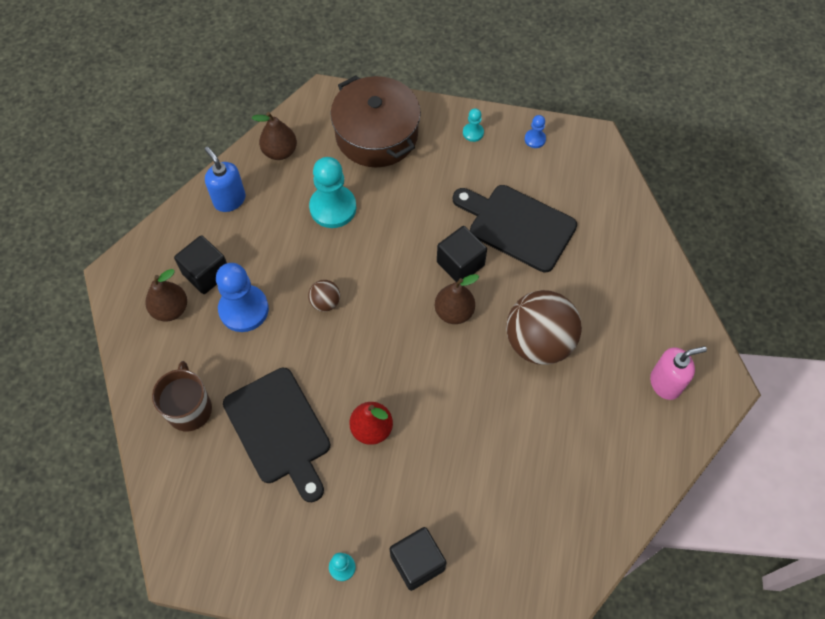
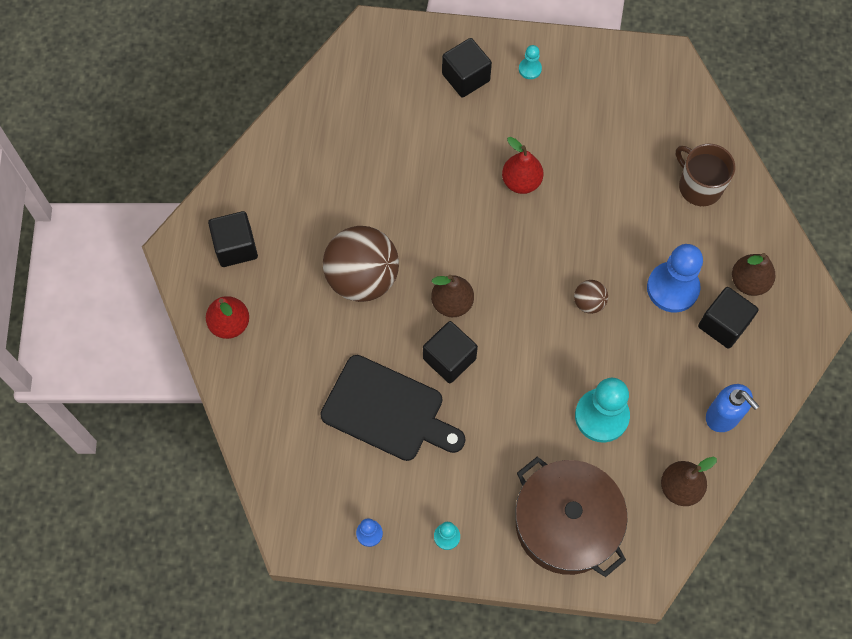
camera: 175 degrees right, 5 degrees up
brown mug [152,361,212,431] -> brown mug turned 150 degrees clockwise [676,144,735,206]
black cutting board [223,368,330,502] -> none
pink soap dispenser [650,346,707,400] -> black cube [208,211,258,267]
none -> red pear [206,296,249,339]

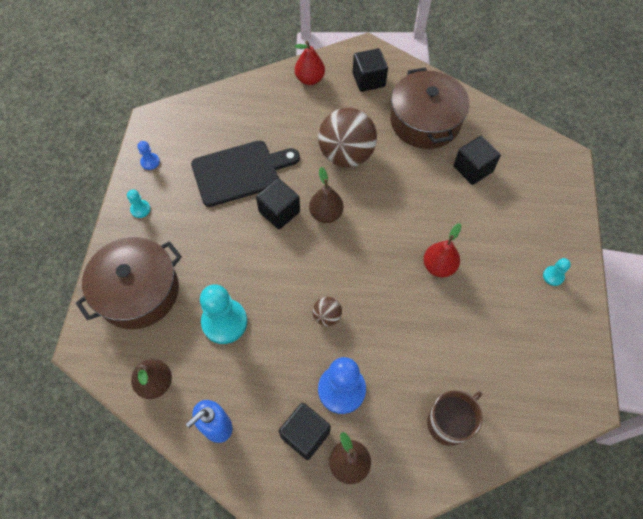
camera: 90 degrees right, 5 degrees down
black cutting board [320,355,465,461] -> black cutting board turned 135 degrees counterclockwise [191,140,300,207]
black cube [442,38,492,98] -> black cube moved to [454,136,501,185]
none -> brown pot [390,67,469,149]

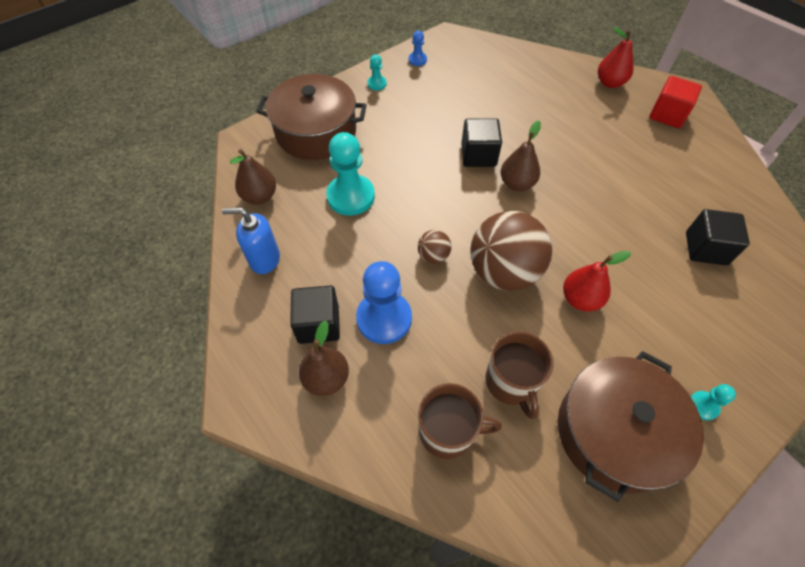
camera: 45 degrees right, 5 degrees down
black cutting board [191,140,300,207] -> none
brown ball [318,108,377,168] -> brown ball moved to [470,211,552,291]
black cube [353,48,388,92] -> red cube [649,76,702,128]
brown pot [390,67,469,149] -> brown pot moved to [558,351,704,502]
none -> brown mug [486,331,554,419]

